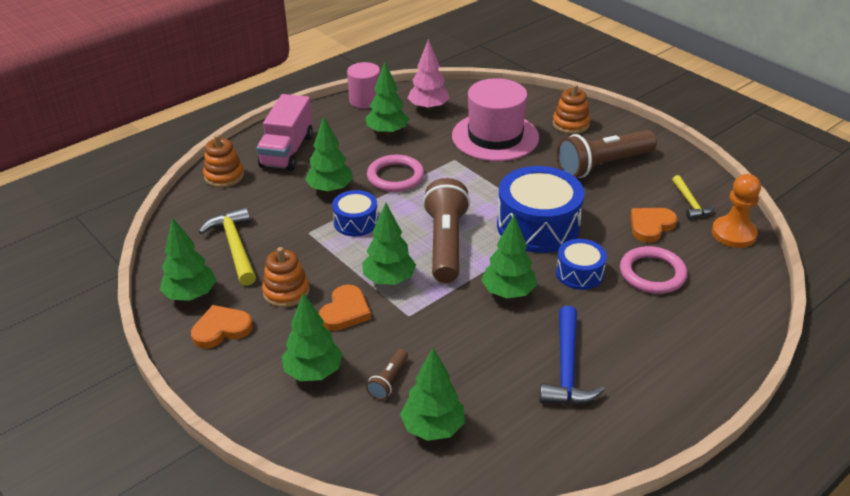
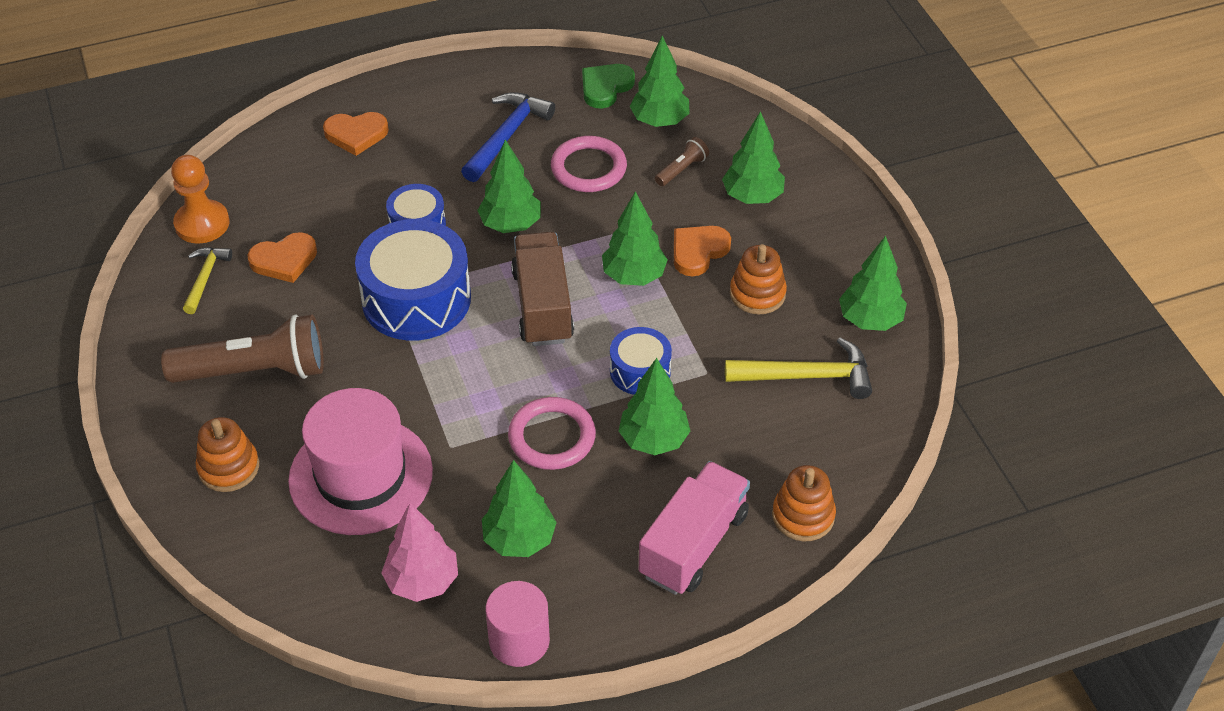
camera: 160 degrees left, 10 degrees up
orange heart [191,305,253,349] -> orange heart moved to [323,112,389,156]
yellow hammer [199,207,256,286] -> yellow hammer turned 90 degrees counterclockwise [725,338,872,399]
brown flashlight [423,178,470,283] -> brown truck [511,232,574,346]
pink ring [620,246,687,294] -> pink ring moved to [551,136,627,192]
none -> green heart [582,64,635,109]

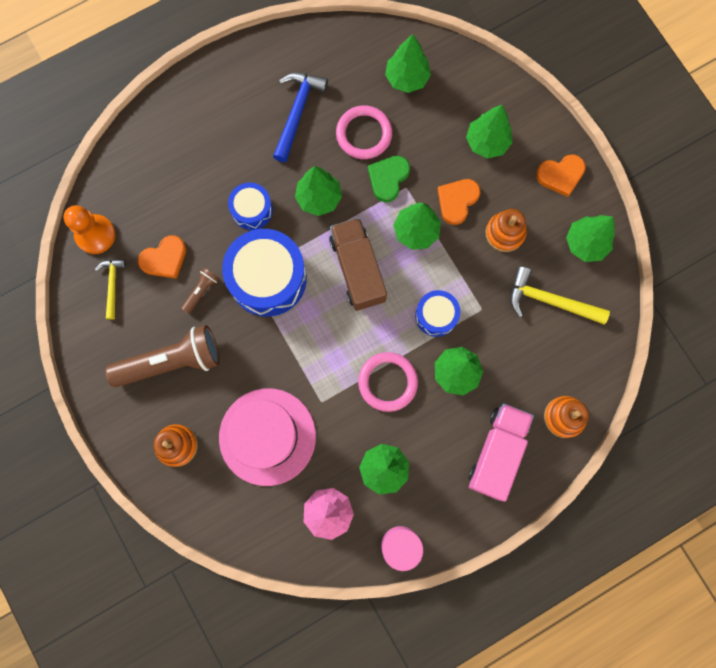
camera: 10 degrees left, 30 degrees up
orange heart [323,112,389,156] -> orange heart moved to [536,155,586,197]
green heart [582,64,635,109] -> green heart moved to [368,156,410,202]
brown flashlight [655,137,709,186] -> brown flashlight moved to [181,268,219,314]
yellow hammer [725,338,872,399] -> yellow hammer turned 150 degrees counterclockwise [510,267,610,325]

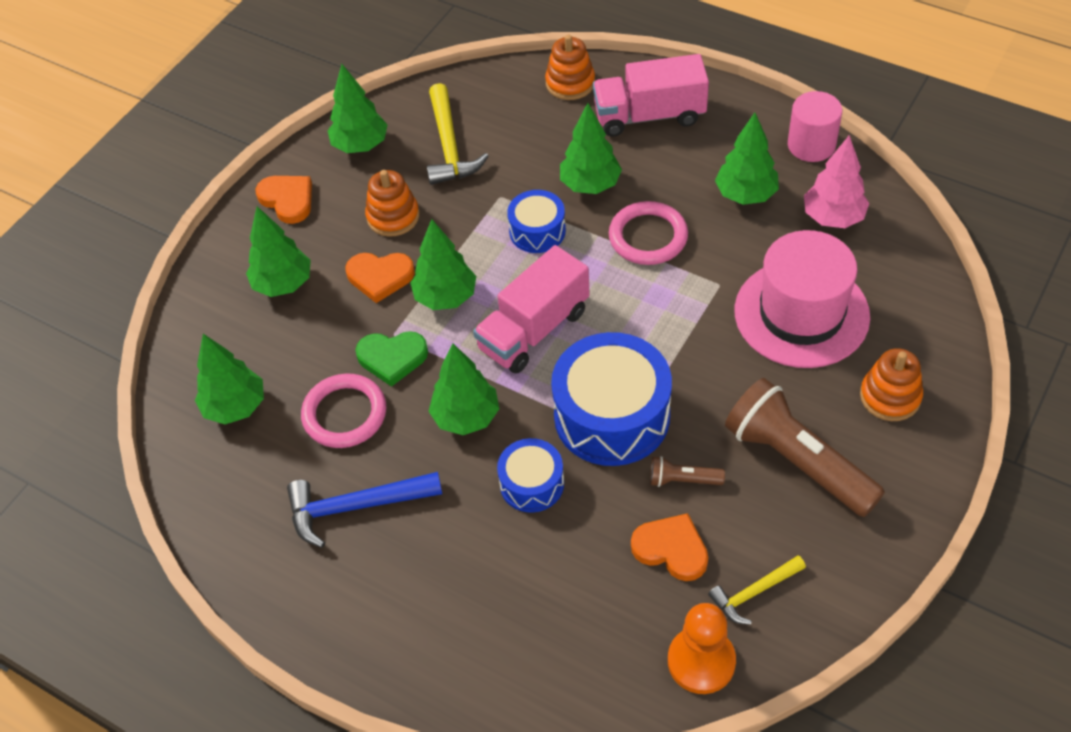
camera: 115 degrees left, 25 degrees down
brown truck [329,218,387,311] -> pink truck [473,245,590,374]

